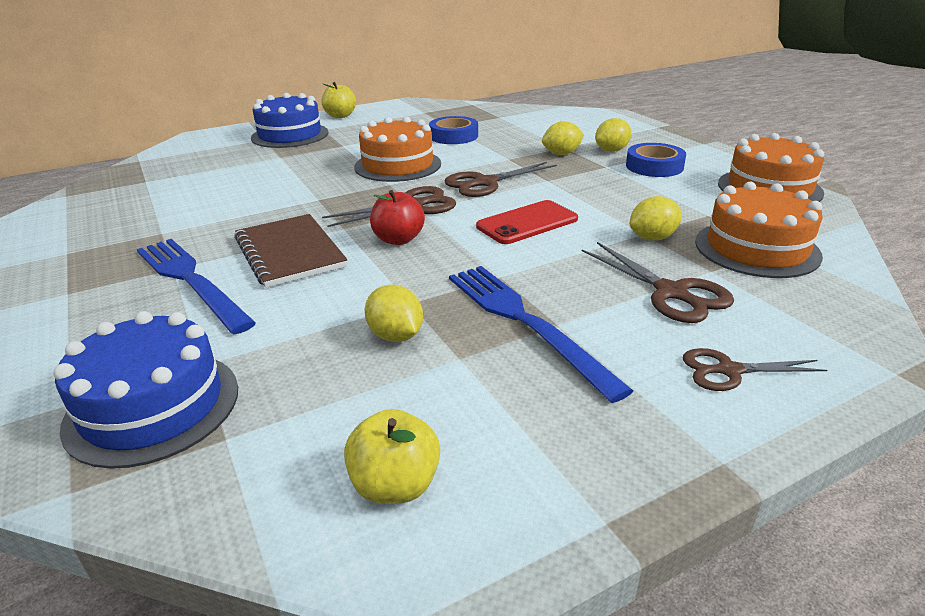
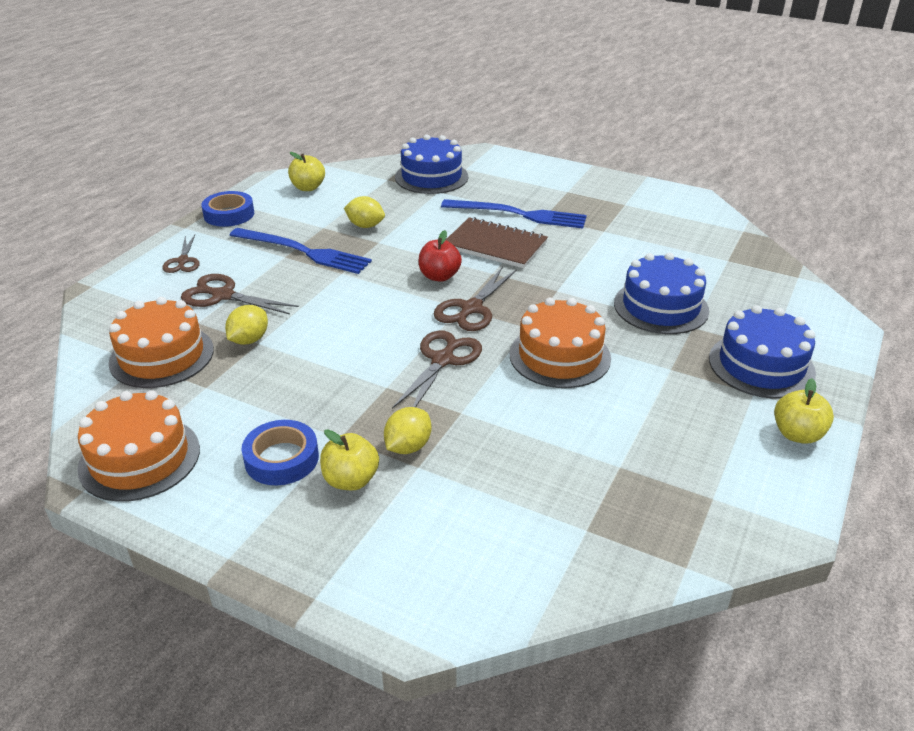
camera: 145 degrees right, 5 degrees up
blue tape [429,116,478,144] -> blue tape moved to [201,191,254,227]
red phone [476,200,578,244] -> none
yellow lemon [595,118,632,152] -> yellow apple [320,429,379,490]
brown scissors [683,348,827,391] -> brown scissors turned 120 degrees clockwise [162,235,199,273]
none -> blue cake [614,253,709,334]

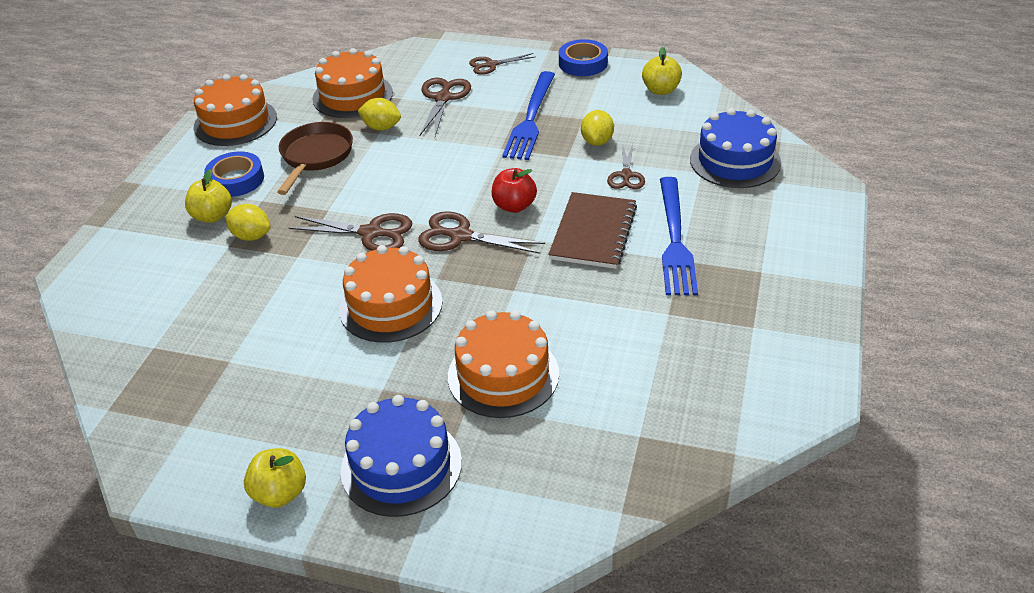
camera: 80 degrees right, 5 degrees up
blue cake [614,253,709,334] -> orange cake [448,311,559,418]
none -> brown pan [277,122,353,195]
none -> brown scissors [607,144,645,189]

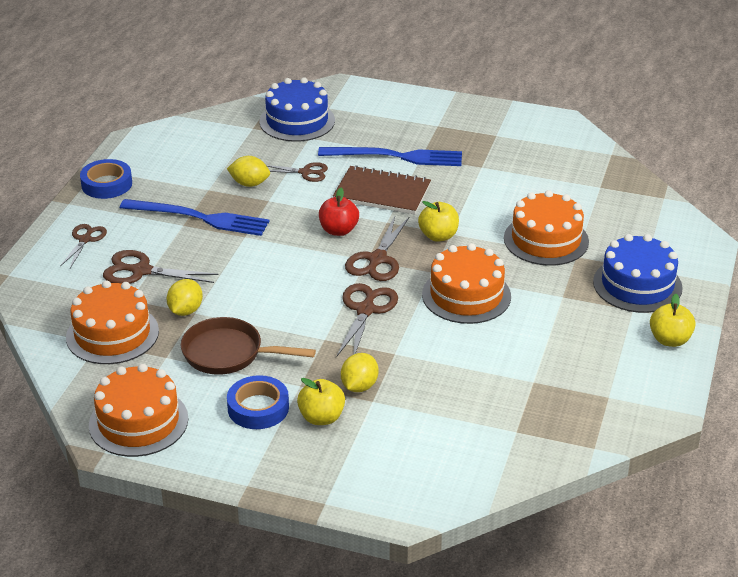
camera: 90 degrees left, 5 degrees down
brown scissors [469,53,535,75] -> brown scissors turned 150 degrees counterclockwise [60,224,107,268]
yellow apple [642,47,682,95] -> yellow apple moved to [418,201,459,242]

